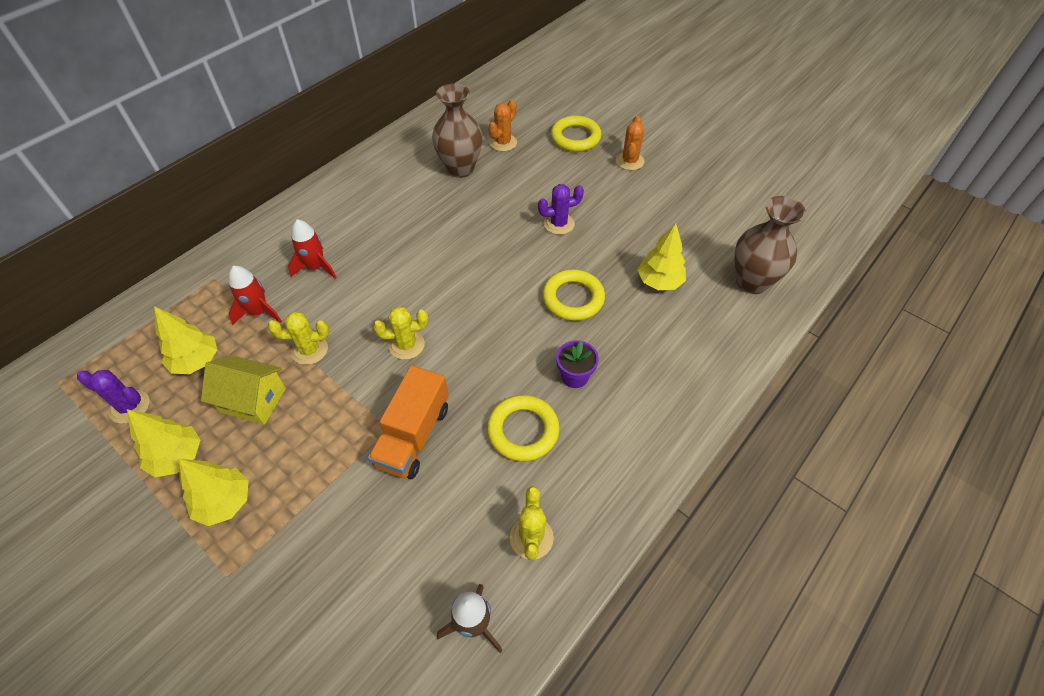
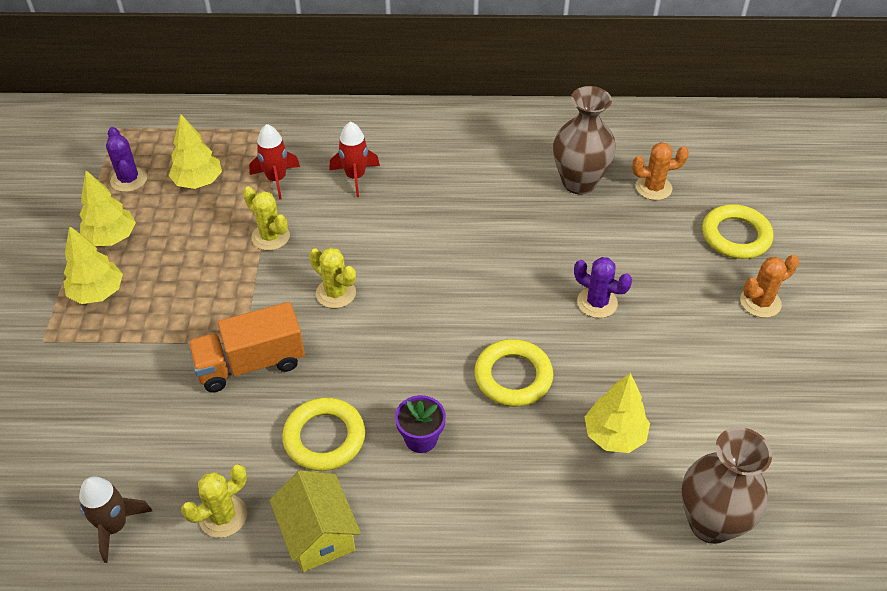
camera: 50 degrees right, 5 degrees down
yellow house [201,355,286,425] -> yellow house moved to [269,470,361,572]

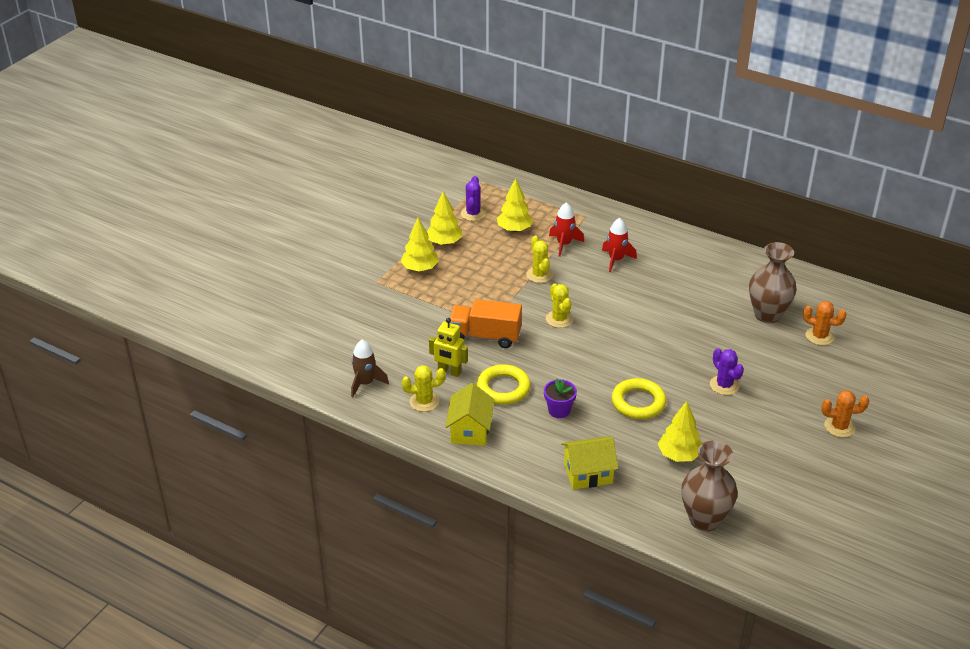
camera: 30 degrees right, 10 degrees down
yellow ring [702,204,774,259] -> none
none -> yellow robot [429,318,468,377]
none -> yellow house [561,437,618,490]

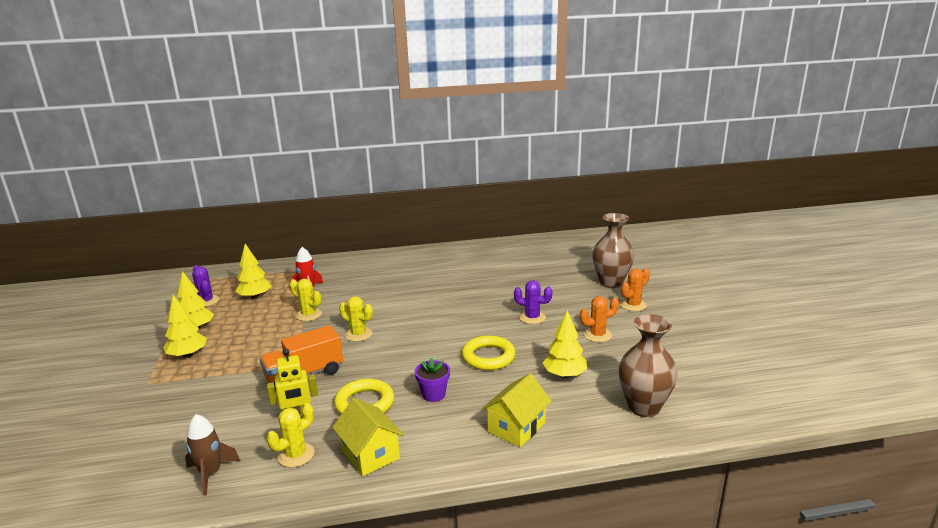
camera: 40 degrees left, 15 degrees down
red rocket [602,218,637,272] -> none
brown vase [749,242,797,323] -> brown vase moved to [592,213,634,288]
orange cactus [803,301,847,345] -> orange cactus moved to [580,296,619,342]

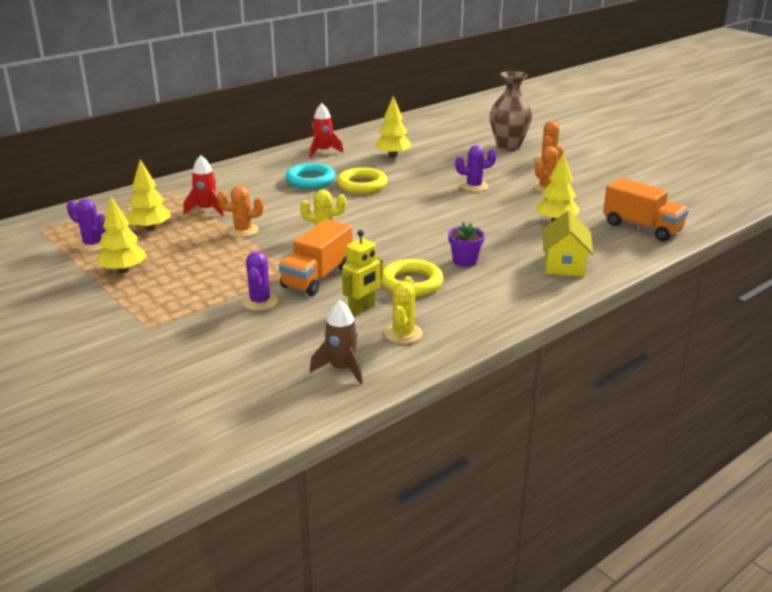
camera: 30 degrees left, 5 degrees up
yellow tree [163,295,207,358] -> yellow tree moved to [375,95,411,157]
yellow cactus [290,279,322,321] -> orange cactus [217,186,264,237]
yellow house [332,398,404,476] -> none
yellow ring [462,336,516,370] -> yellow ring moved to [337,167,388,194]
brown vase [619,314,678,417] -> orange truck [603,178,689,241]
none -> purple cactus [242,251,278,311]
none -> turquoise ring [285,163,336,189]
none -> red rocket [310,103,344,158]

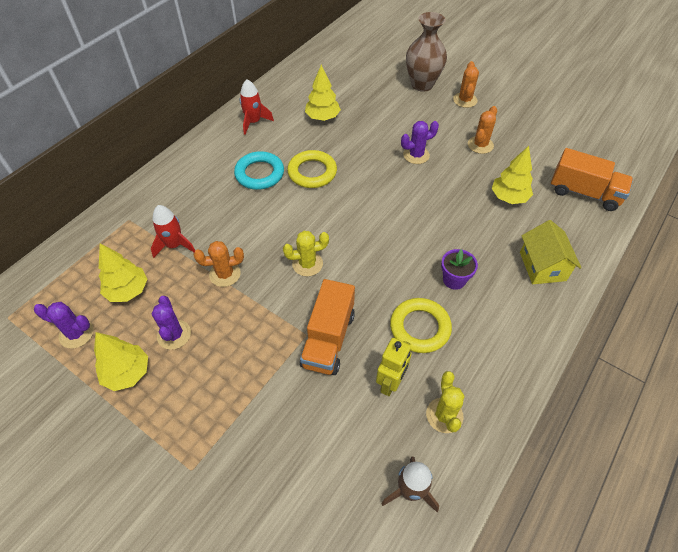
camera: 15 degrees left, 25 degrees up
purple cactus [242,251,278,311] -> purple cactus moved to [152,296,191,350]

